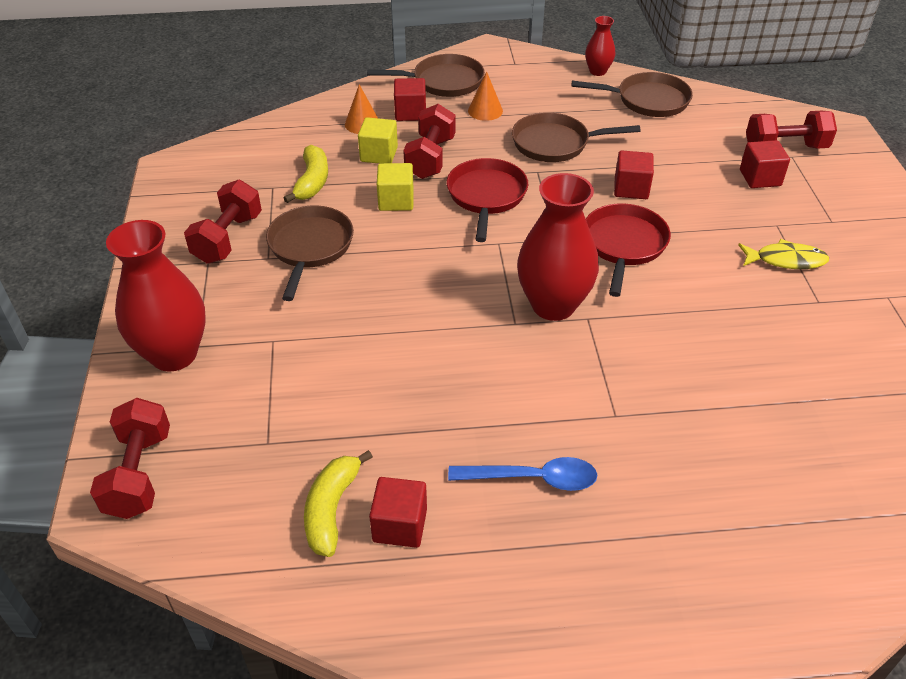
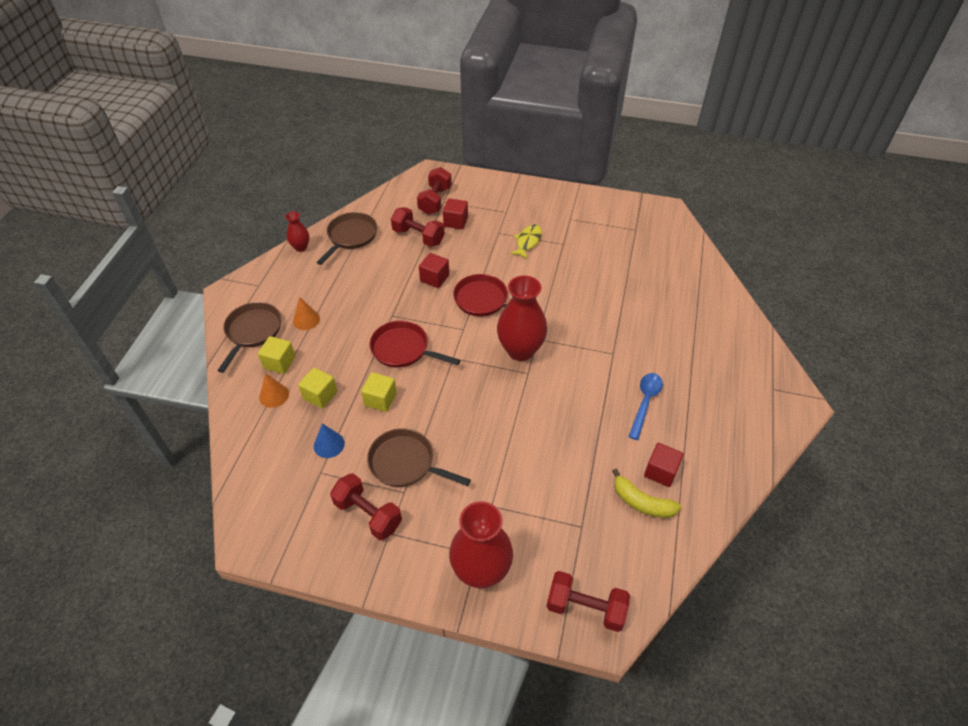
camera: 70 degrees left, 5 degrees up
yellow banana [284,145,328,203] -> blue cone [314,423,345,458]
red cube [394,78,426,121] -> yellow cube [258,336,296,374]
red dumbbell [403,104,456,179] -> red dumbbell moved to [391,207,445,247]
brown pan [512,112,641,162] -> none

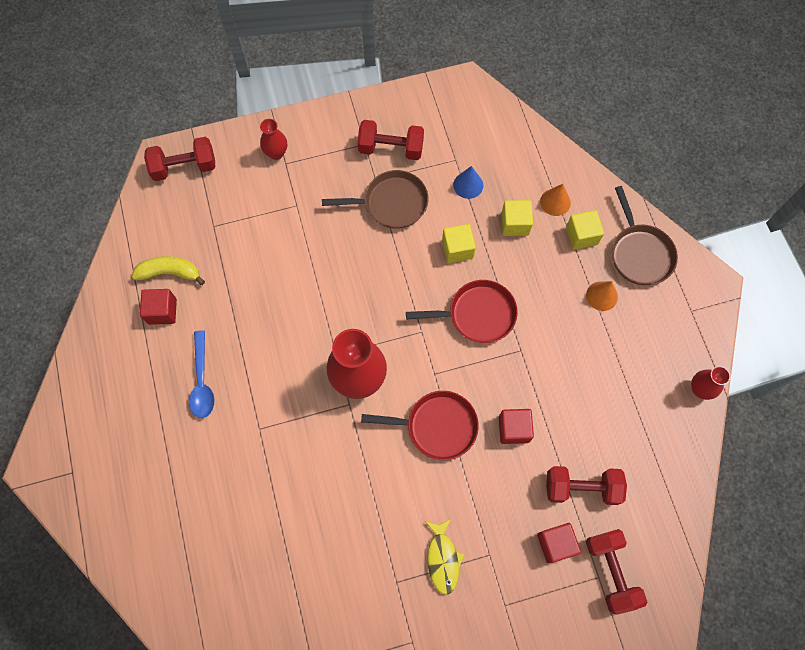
camera: 150 degrees right, 20 degrees up
brown pan [317,212,377,265] -> none
red vase [449,501,513,588] -> red vase [260,119,287,160], size x0.51

